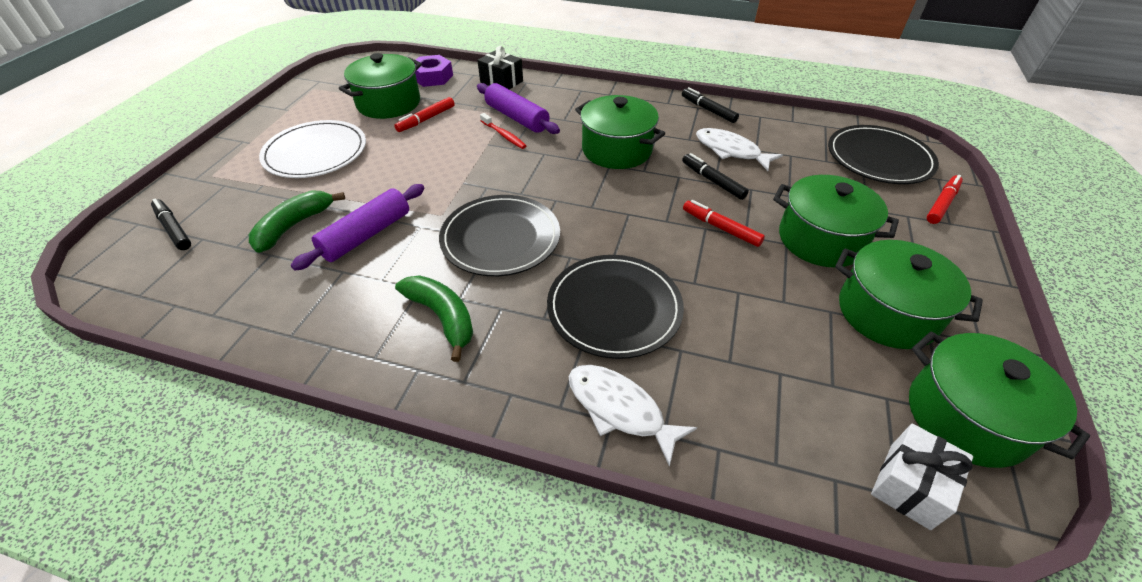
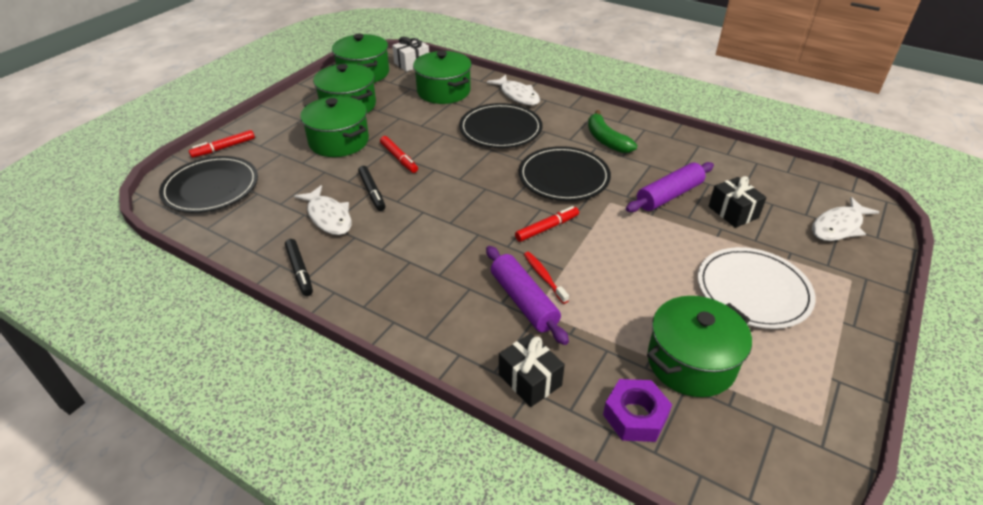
camera: 165 degrees left, 5 degrees down
black marker [151,199,191,250] -> white fish [812,197,880,241]
green banana [249,191,345,253] -> black gift [708,176,767,228]
red marker [394,97,455,132] -> red marker moved to [515,206,579,242]
green pot [575,95,665,169] -> green pot moved to [413,51,472,104]

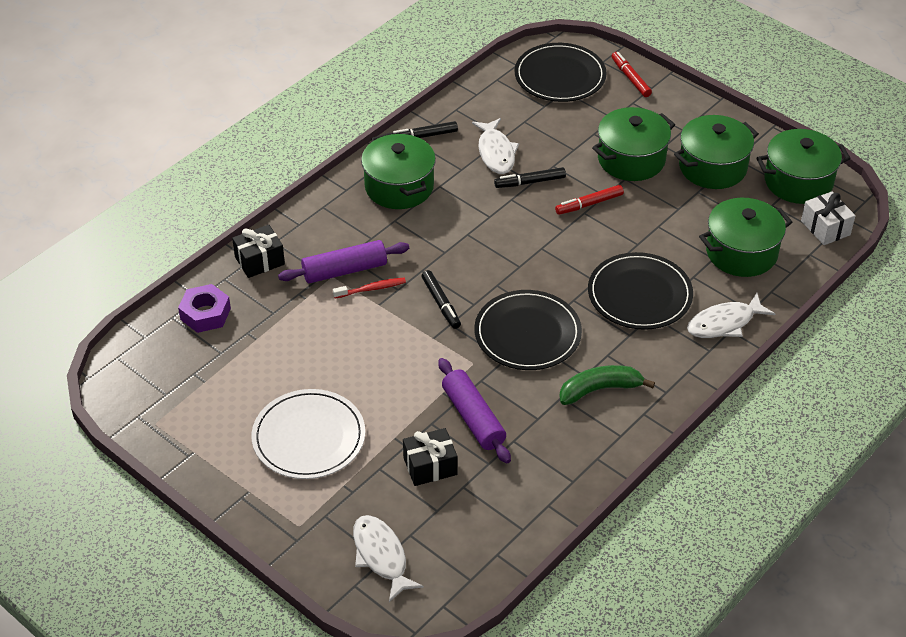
camera: 100 degrees right, 5 degrees up
white fish [294,185,352,235] -> white fish turned 75 degrees counterclockwise [472,118,519,174]
red marker [515,206,579,242] -> black marker [422,270,461,329]
green pot [647,296,752,397] -> green pot moved to [361,133,436,209]

